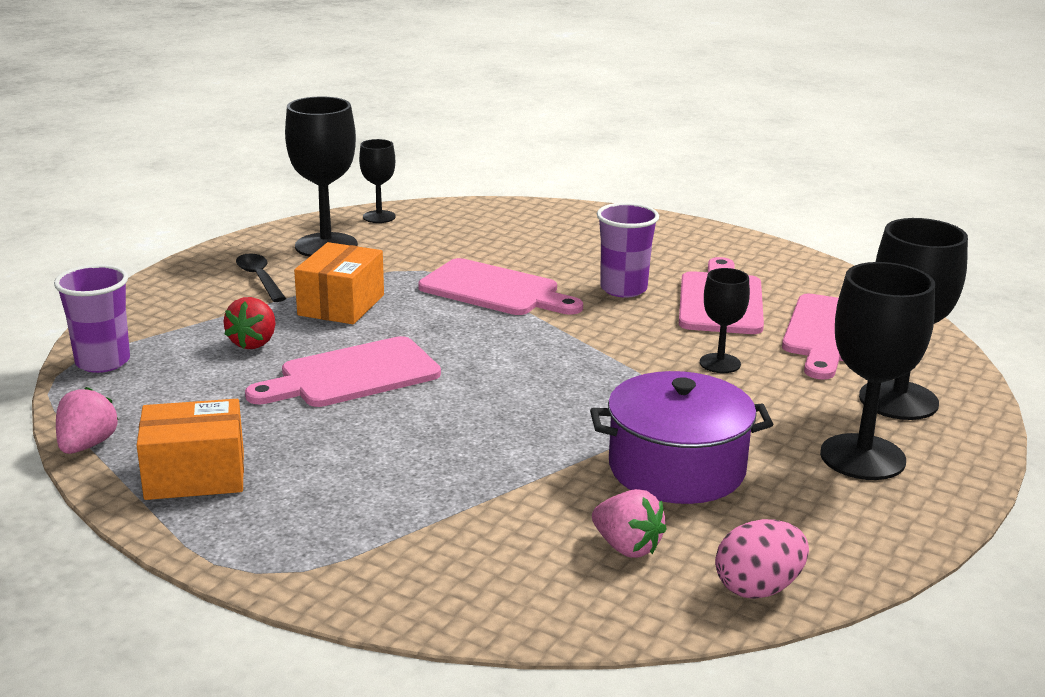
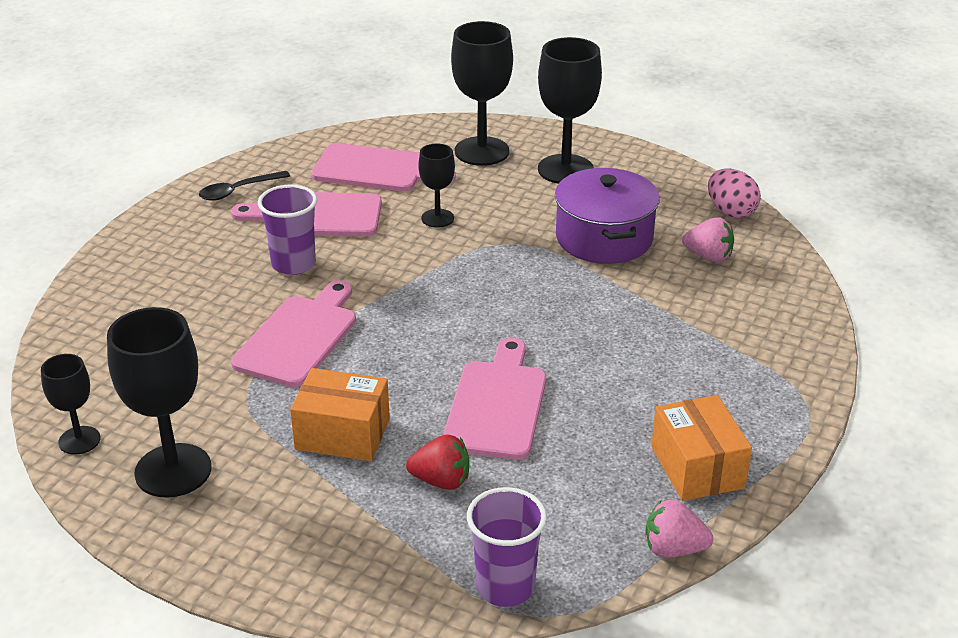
camera: 95 degrees left, 10 degrees up
black spoon [236,253,286,302] -> black spoon moved to [199,171,290,201]
pink cutting board [245,336,441,407] -> pink cutting board turned 135 degrees counterclockwise [443,338,546,460]
pink strawberry [592,489,667,558] -> pink strawberry turned 75 degrees clockwise [682,217,734,262]

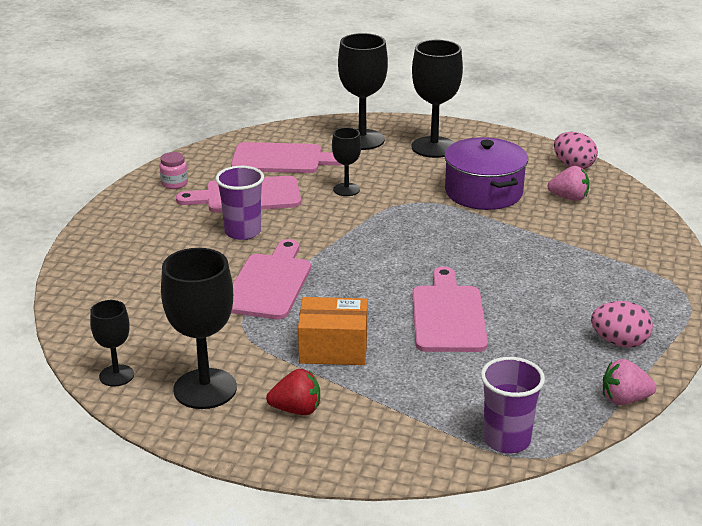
camera: 10 degrees left, 5 degrees down
black spoon [199,171,290,201] -> pink jar [159,152,188,189]
red strawberry [406,434,469,490] -> red strawberry moved to [266,369,320,415]
orange box [651,395,752,501] -> pink egg [591,301,653,348]

